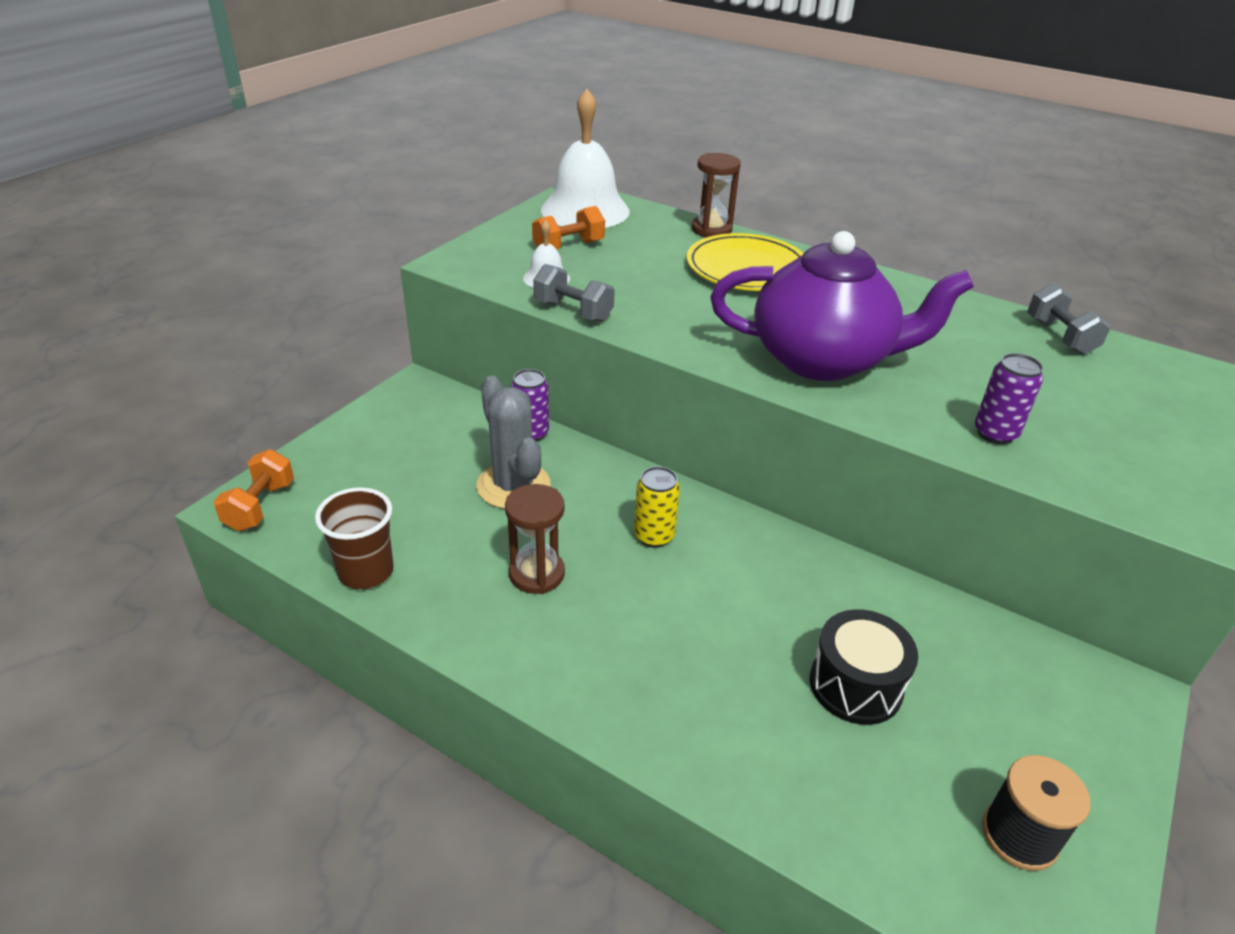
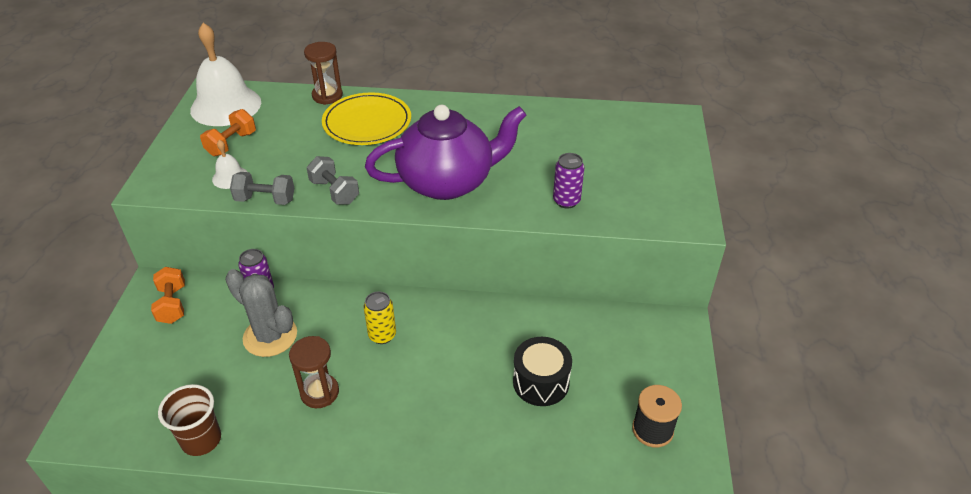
camera: 25 degrees left, 5 degrees up
orange dumbbell [213,449,294,531] -> orange dumbbell moved to [151,267,185,324]
grey dumbbell [1027,283,1111,355] -> grey dumbbell moved to [307,156,359,205]

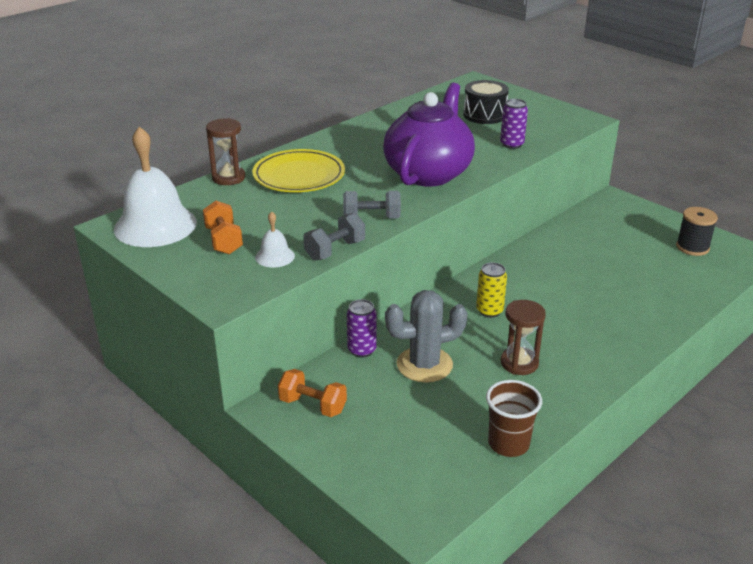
camera: 50 degrees left, 10 degrees down
black drum [513,337,572,406] -> black drum moved to [463,80,509,124]

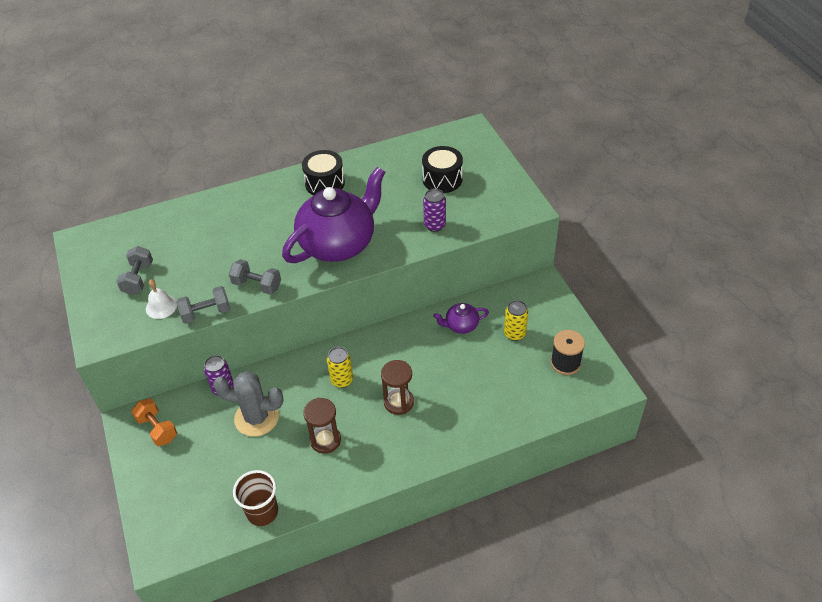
camera: 25 degrees right, 15 degrees up
white bell [114,126,197,247] -> none
orange dumbbell [203,201,243,254] -> grey dumbbell [116,246,153,295]
brown hourglass [206,118,245,185] -> brown hourglass moved to [381,360,414,415]
yellow plate [252,149,345,192] -> none
none -> black drum [302,150,345,195]
none -> purple teapot [433,303,489,334]
none -> yellow can [504,300,528,341]

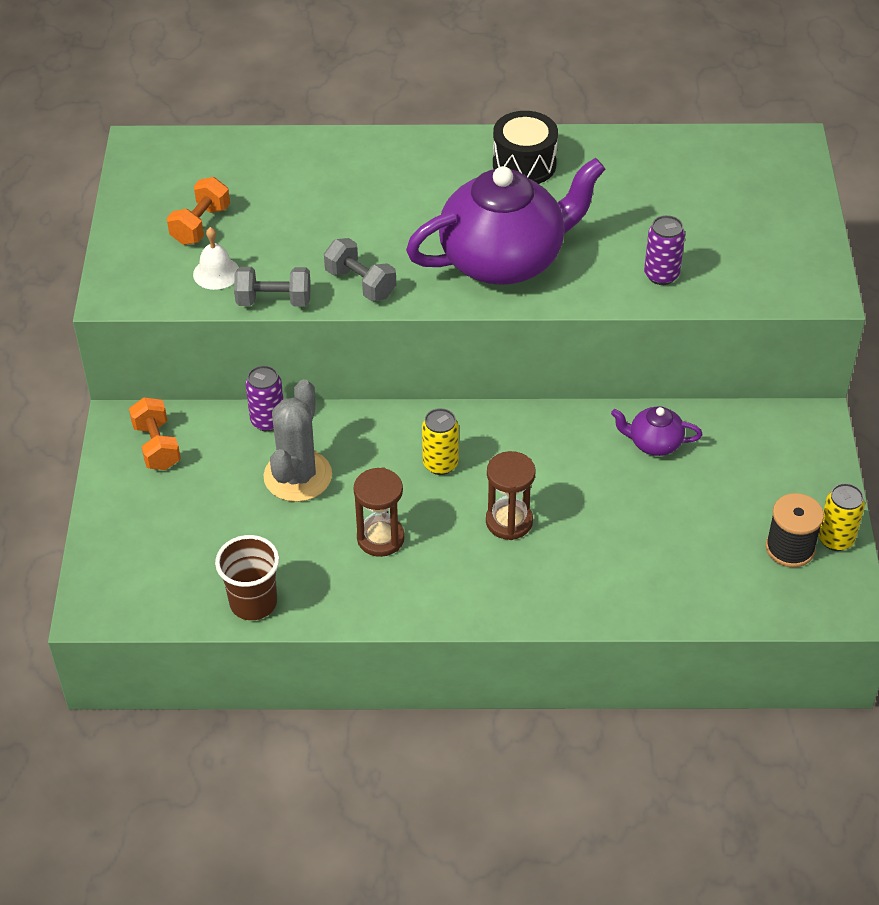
camera: 20 degrees right, 0 degrees up
grey dumbbell [116,246,153,295] -> orange dumbbell [167,177,230,245]
grey cactus [213,371,283,437] -> grey cactus turned 75 degrees clockwise [263,379,332,502]
black drum [422,146,463,193] -> none
yellow can [504,300,528,341] -> yellow can moved to [818,483,865,551]

